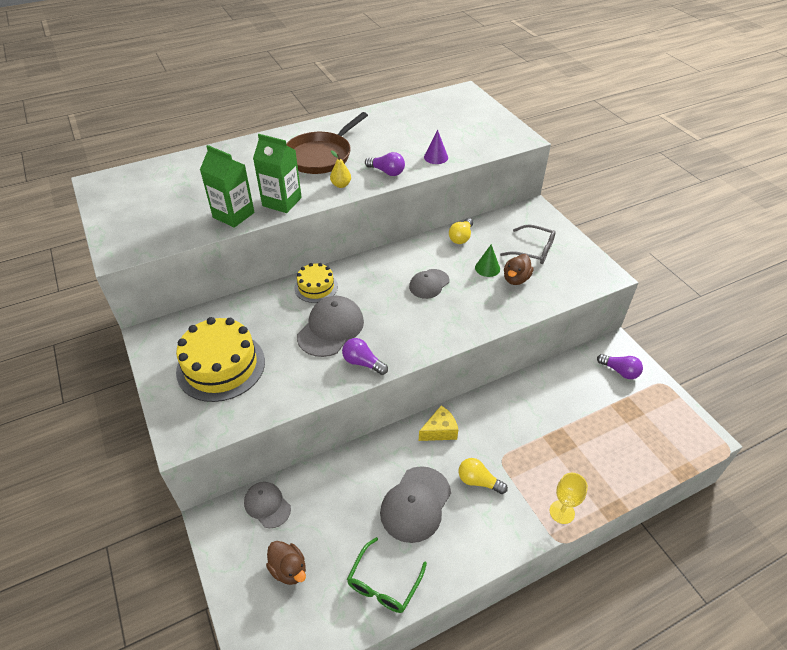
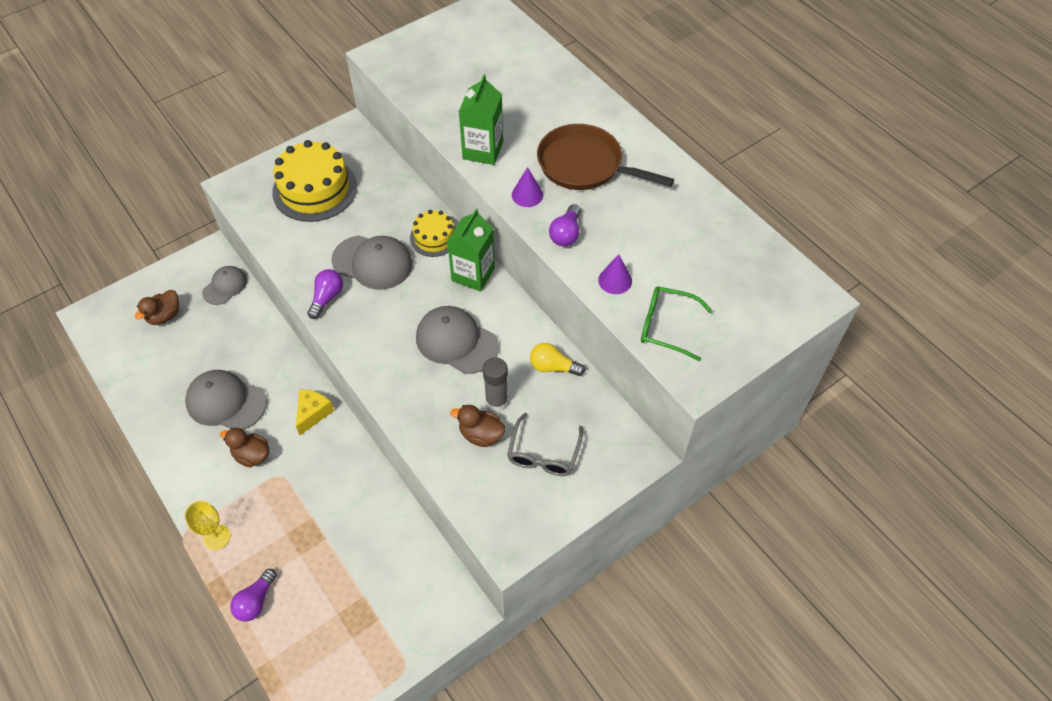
camera: 80 degrees right, 10 degrees up
green carton [200,145,255,228] -> green carton moved to [447,209,495,292]
yellow pear [330,150,351,188] -> purple cone [512,167,543,207]
green glasses [347,537,427,613] -> green glasses moved to [641,286,713,361]
grey cap [409,269,450,299] -> grey cap [416,306,499,374], size x1.60
yellow cheese [419,405,458,441] -> yellow cheese turned 120 degrees counterclockwise [296,390,334,435]
yellow light bulb [458,458,508,494] -> brown duck [220,428,269,467]
green cone [475,244,500,277] -> grey glue stick [483,357,508,411]
purple light bulb [597,354,643,379] -> purple light bulb moved to [230,569,277,622]

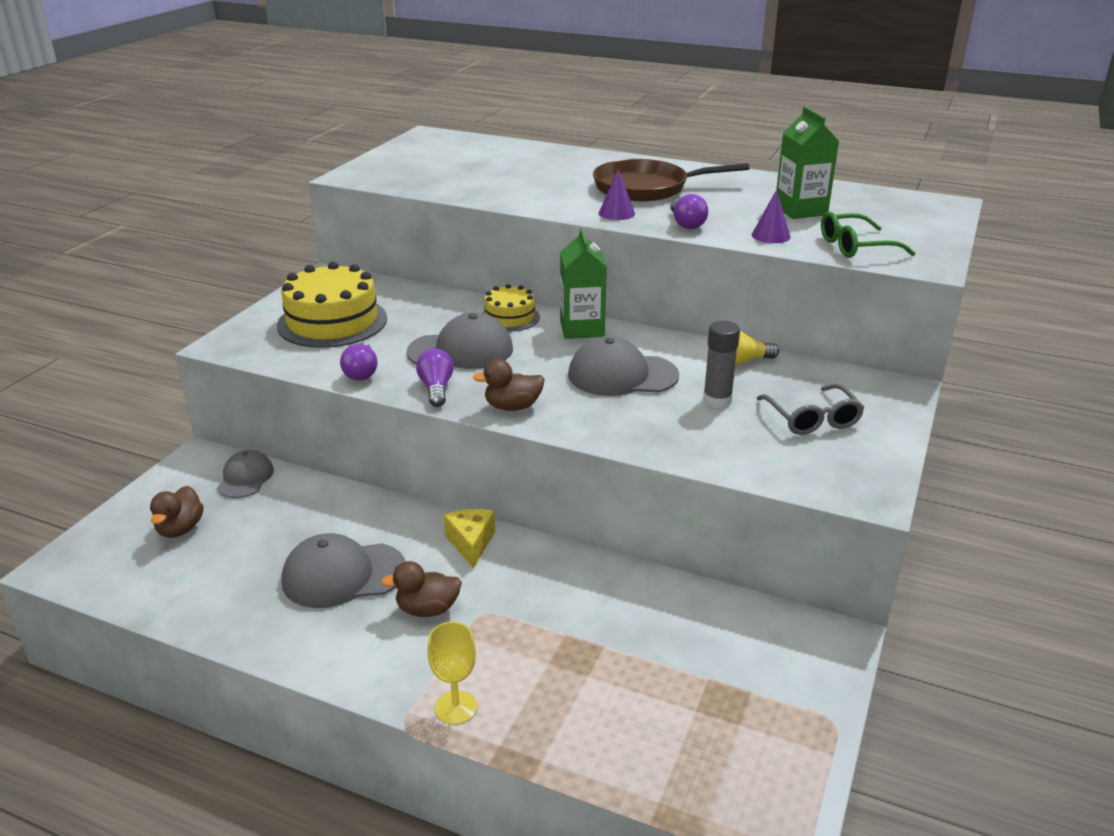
camera: 30 degrees left, 25 degrees down
purple light bulb [230,569,277,622] -> purple light bulb moved to [340,342,378,381]
brown duck [450,405,505,447] -> brown duck moved to [473,359,545,411]
green carton [459,74,503,165] -> green carton moved to [776,107,839,219]

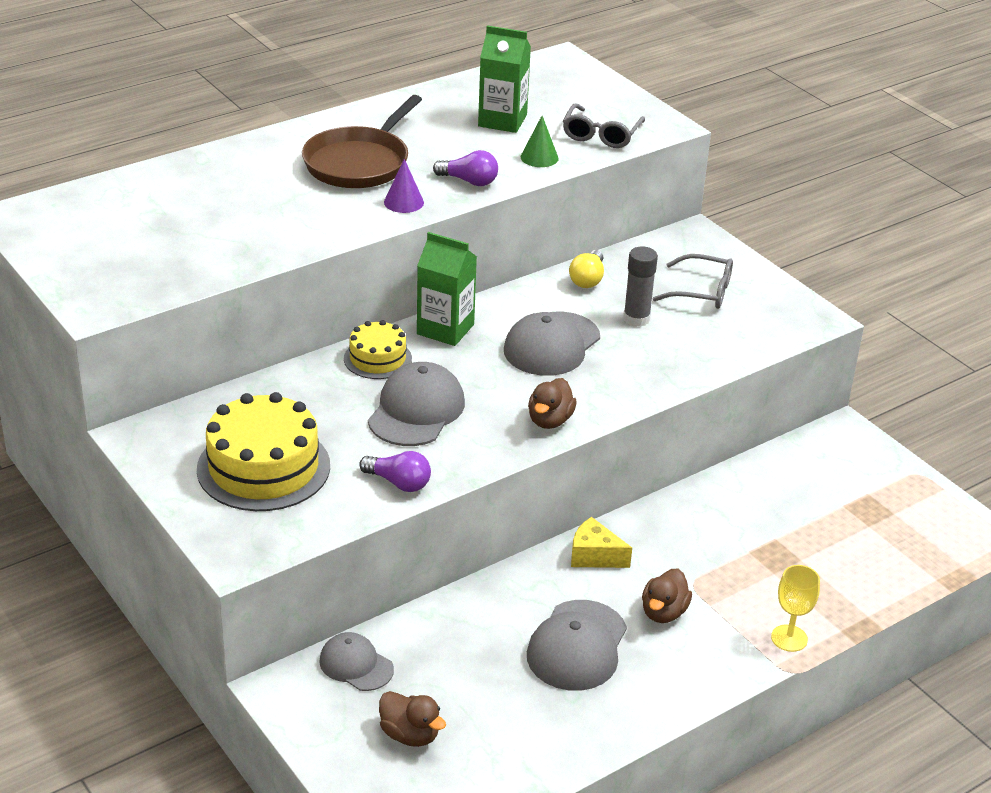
camera: 60 degrees left, 5 degrees up
purple light bulb [416,349,454,407] -> none
purple cone [752,190,790,243] -> green cone [521,116,559,167]
green glasses [821,212,915,258] -> grey glasses [563,103,645,148]

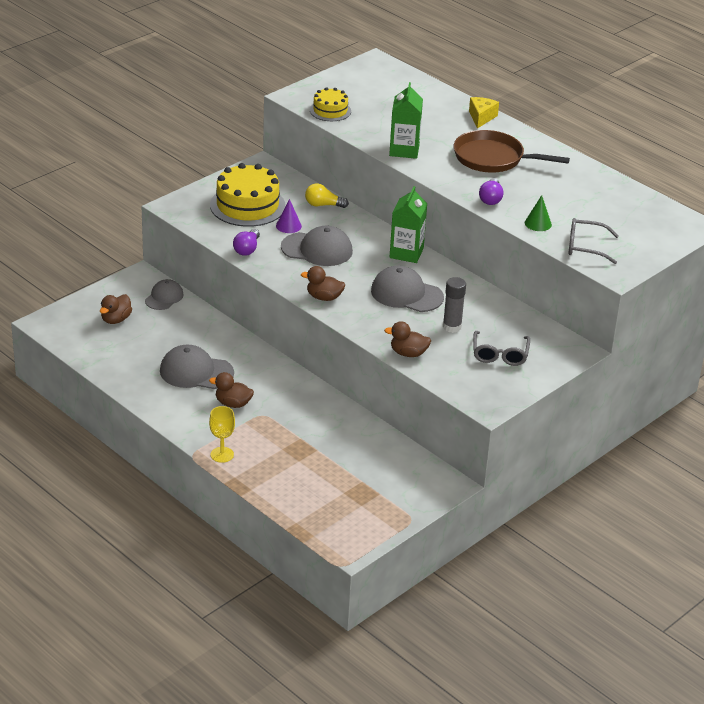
camera: 80 degrees right, 0 degrees up
yellow cake [344,320,412,379] -> yellow cake moved to [310,87,351,121]
purple cone [384,159,424,213] -> purple cone moved to [276,199,302,233]
green carton [478,25,531,133] -> green carton moved to [389,82,423,159]
yellow light bulb [569,250,604,288] -> yellow light bulb moved to [305,183,349,208]
yellow cheese [571,517,632,568] -> yellow cheese moved to [469,97,499,129]
none -> brown duck [384,321,431,357]

